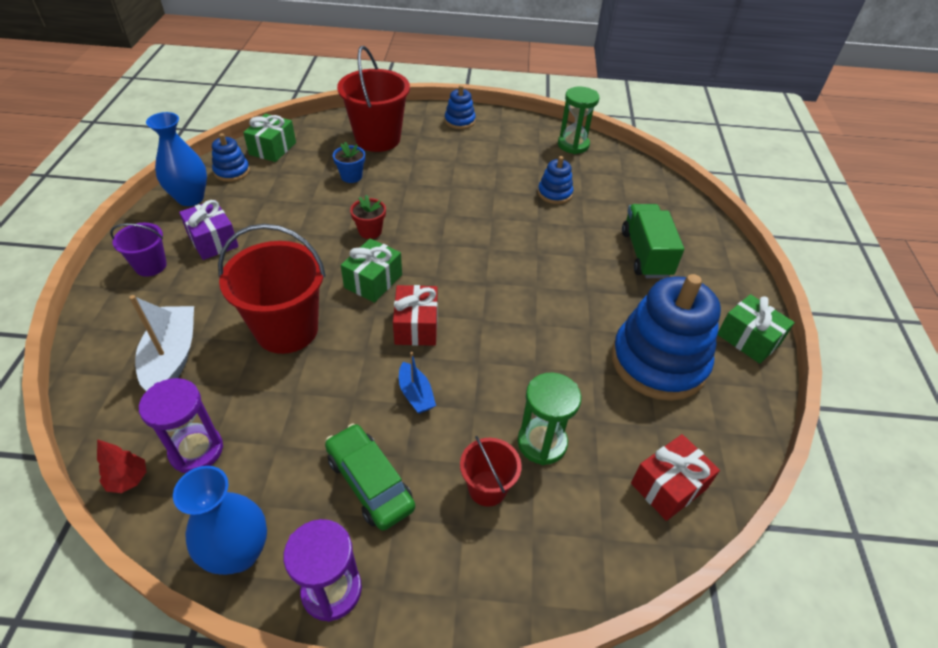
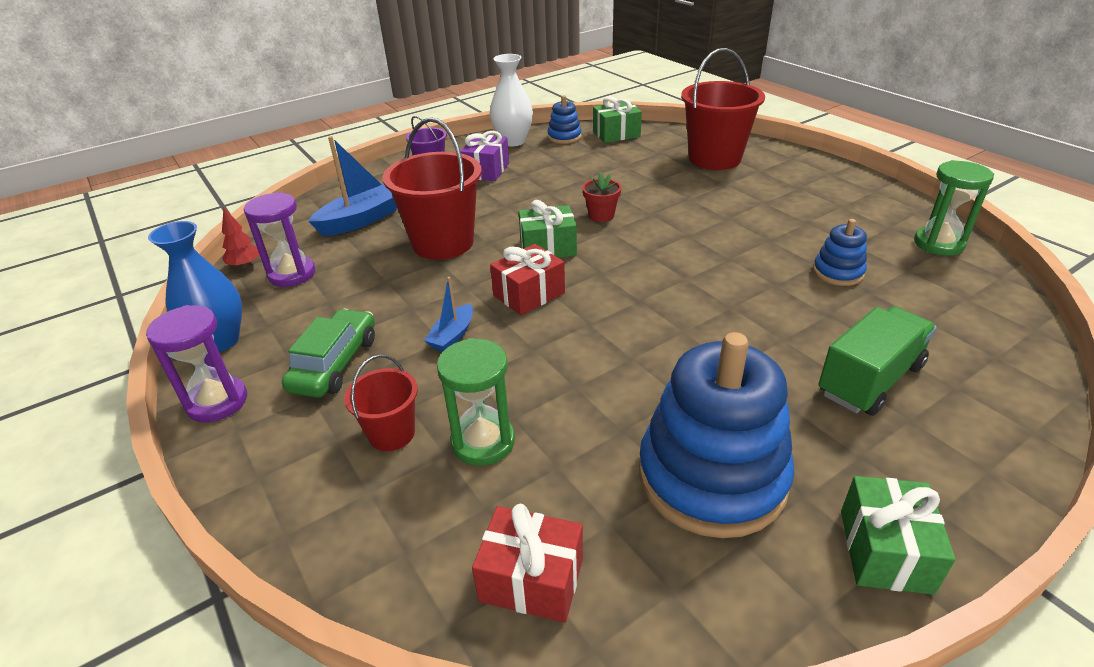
camera: 55 degrees right, 10 degrees down
white boat [129,295,194,391] -> blue boat [308,136,397,236]
blue vase [146,112,207,206] -> white vase [490,54,533,147]
blue flower pot [333,142,365,183] -> none
blue stacking toy [445,85,476,129] -> none

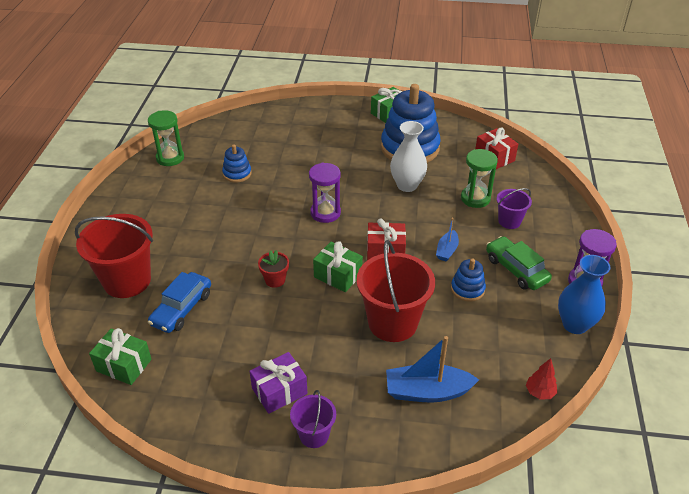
camera: 140 degrees left, 5 degrees up
purple hourglass [243,192,315,287] -> purple hourglass moved to [309,163,341,223]
green car [282,309,375,398] -> green car turned 90 degrees clockwise [486,236,552,290]
red bucket [344,355,418,451] -> purple bucket [497,188,532,229]
blue boat [424,277,473,352] -> blue boat turned 135 degrees clockwise [436,218,459,262]
white vase [490,54,533,147] -> white vase moved to [390,121,427,192]
blue stacking toy [548,95,582,144] -> blue stacking toy moved to [451,259,486,302]
green truck [819,306,937,416] -> none
none -> blue car [148,272,211,333]

